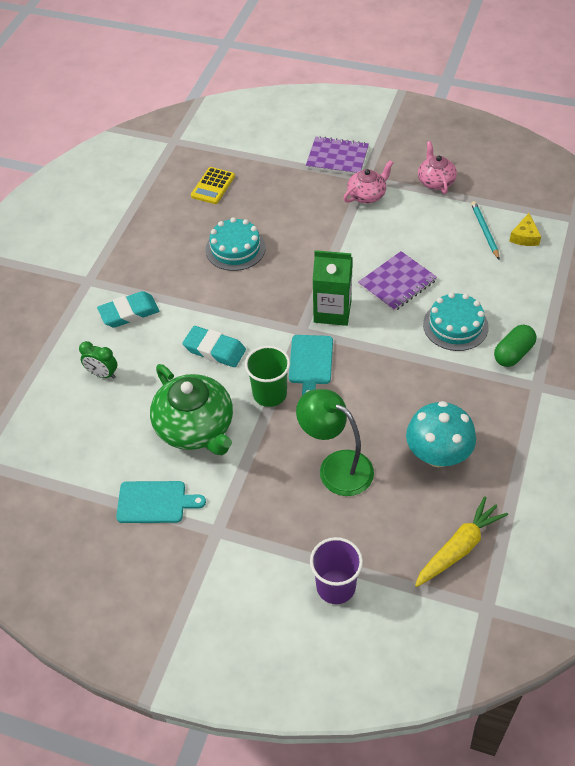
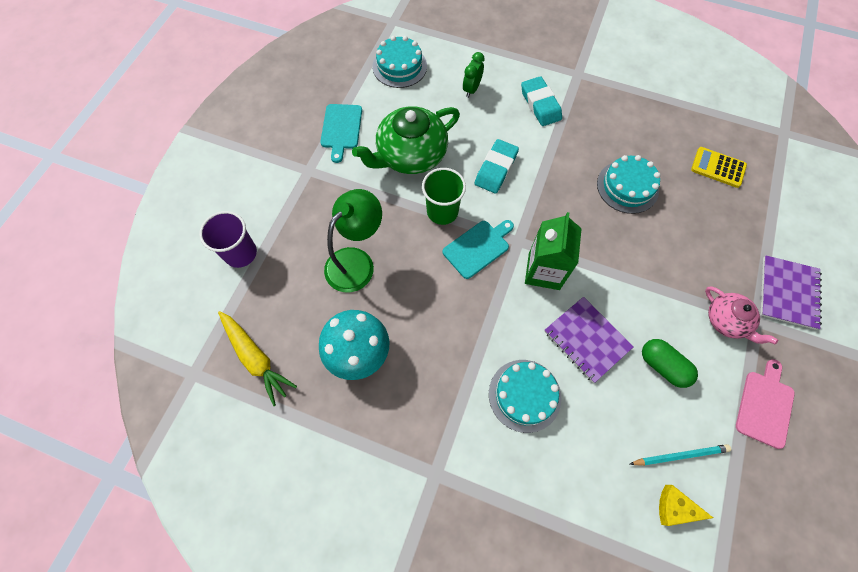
camera: 90 degrees right, 15 degrees up
turquoise cutting board [289,335,333,396] -> turquoise cutting board turned 135 degrees clockwise [443,220,514,279]
pink teapot [418,141,457,194] -> pink cutting board [736,359,795,449]
green capsule [494,325,537,367] -> green capsule moved to [642,339,698,388]
none -> turquoise cake [373,36,427,88]

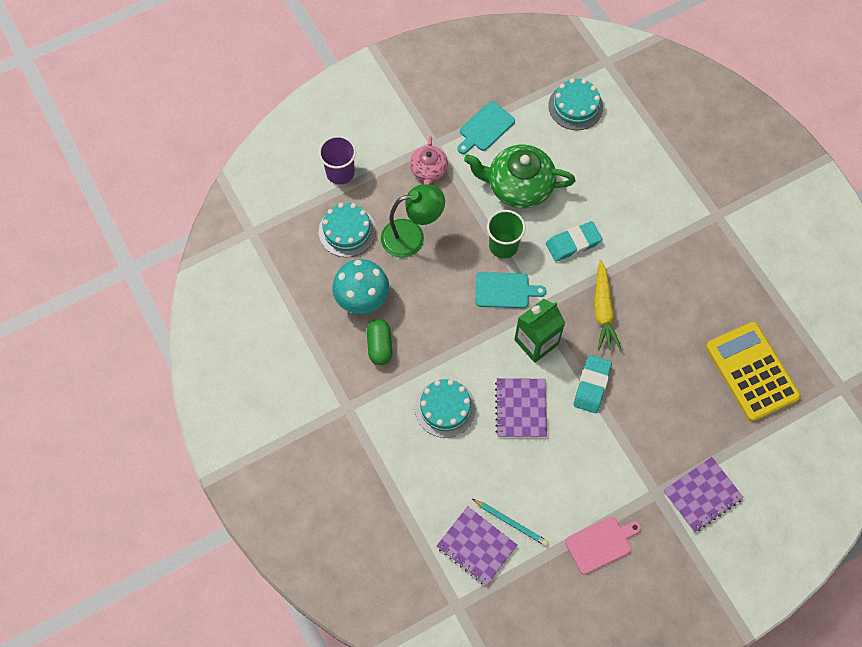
camera: 40 degrees right, 0 degrees up
yellow carrot [218,311,297,406] -> yellow carrot moved to [594,260,621,350]
green clock [463,52,485,98] -> none
turquoise eraser [521,76,562,126] -> turquoise eraser moved to [574,355,612,413]
turquoise cake [597,155,661,214] -> turquoise cake moved to [319,203,376,257]
green capsule [642,339,698,388] -> green capsule moved to [367,319,392,365]
yellow cheese [659,485,713,526] -> purple notebook [436,506,517,586]
yellow calculator [691,147,747,188] -> yellow calculator [706,322,801,422], size x1.88
pink teapot [705,286,779,344] -> pink teapot moved to [410,136,448,185]

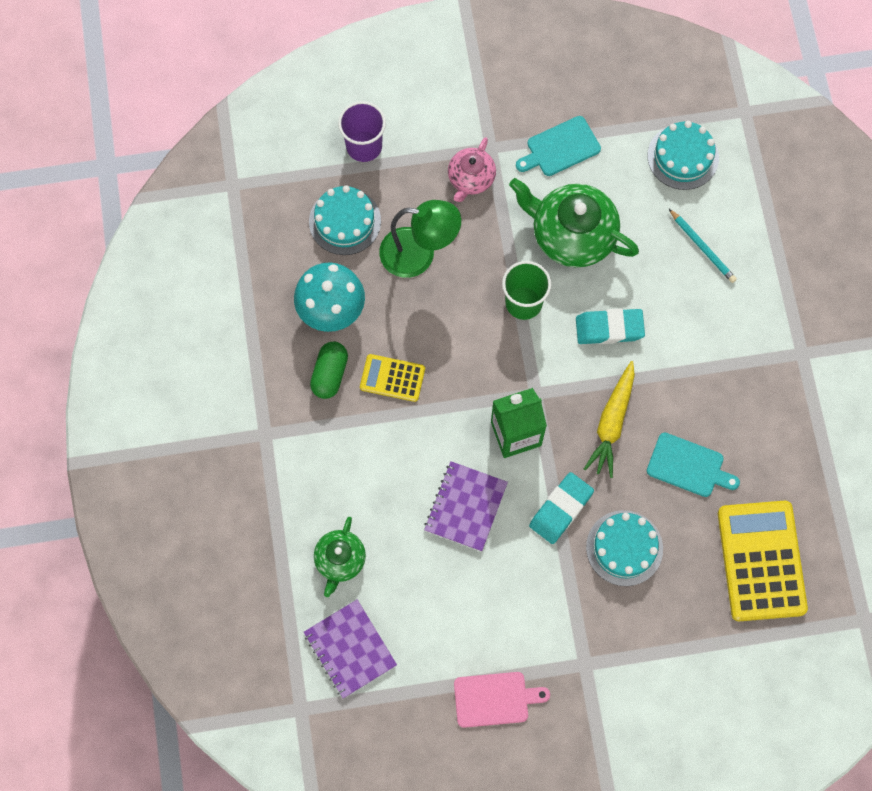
camera: 20 degrees right, 5 degrees up
turquoise cake [415,379,476,438] -> turquoise cake moved to [586,510,663,586]
turquoise pencil [472,499,548,546] -> turquoise pencil moved to [669,209,737,283]
turquoise cutting board [476,272,546,308] -> turquoise cutting board moved to [647,432,740,497]
purple notebook [663,457,744,532] -> none
none -> green teapot [314,517,366,597]
none -> yellow calculator [360,354,425,402]

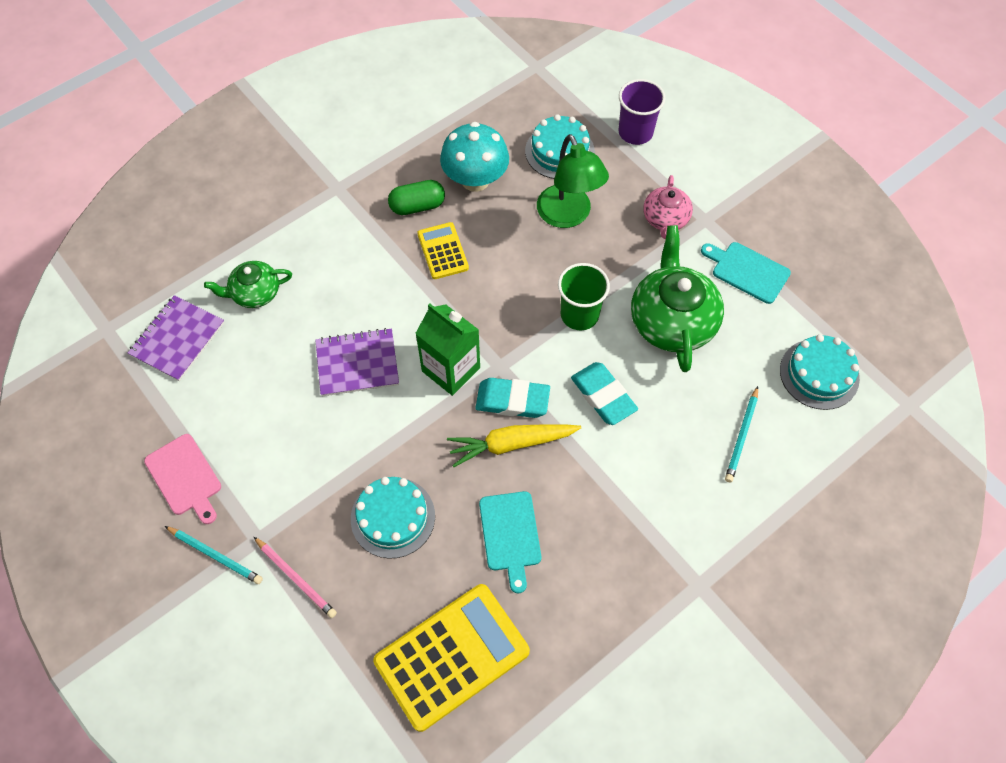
camera: 60 degrees right, 10 degrees down
pink teapot [448,137,496,202] -> pink teapot turned 75 degrees counterclockwise [643,175,693,239]
turquoise eraser [529,472,594,544] -> turquoise eraser moved to [475,378,550,418]
none -> turquoise pencil [165,526,263,584]
none -> pink pencil [253,536,337,618]

